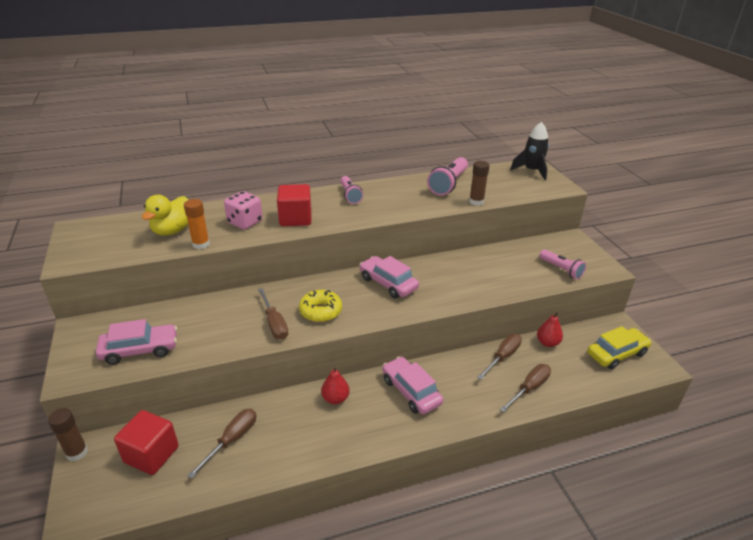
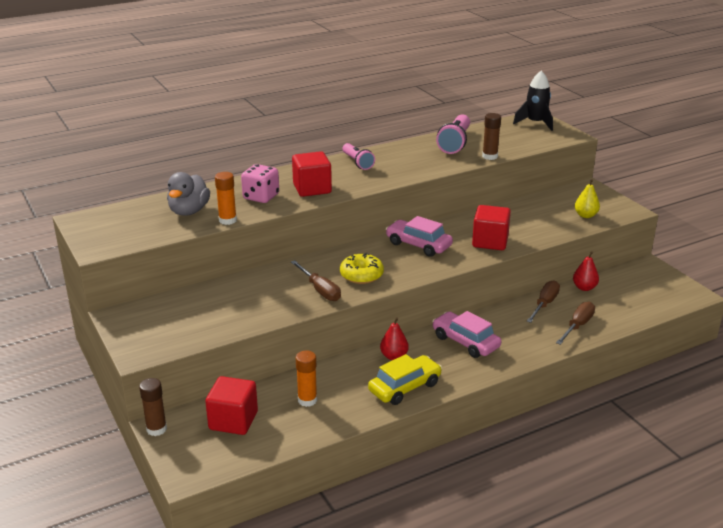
camera: 10 degrees left, 5 degrees down
pink car [96,319,177,365] -> none
yellow duck [142,195,188,235] -> grey duck [167,172,210,216]
brown screwdriver [187,409,256,479] -> orange glue stick [296,351,317,407]
pink flashlight [539,249,586,279] -> yellow pear [575,179,600,218]
yellow car [587,326,652,369] -> yellow car moved to [368,354,442,405]
none -> red cube [472,205,511,250]

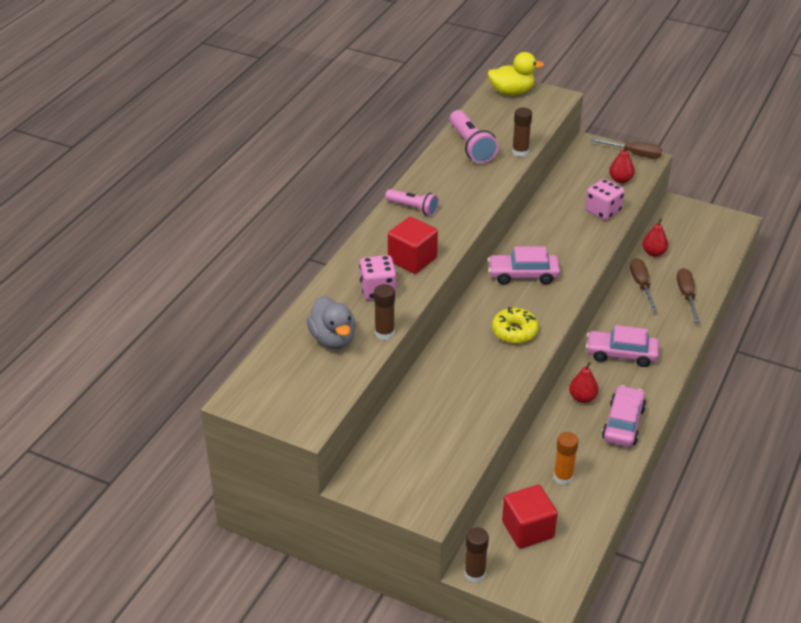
camera: 35 degrees left, 10 degrees up
orange glue stick [215,172,237,225] -> brown glue stick [374,284,395,340]
brown screwdriver [291,260,341,301] -> brown screwdriver moved to [590,138,662,158]
yellow car [368,354,442,405] -> pink car [602,385,646,447]
red cube [472,205,511,250] -> none
black rocket [513,71,553,131] -> yellow duck [487,52,544,95]
yellow pear [575,179,600,218] -> red pear [609,145,635,183]
none -> pink dice [585,179,625,220]

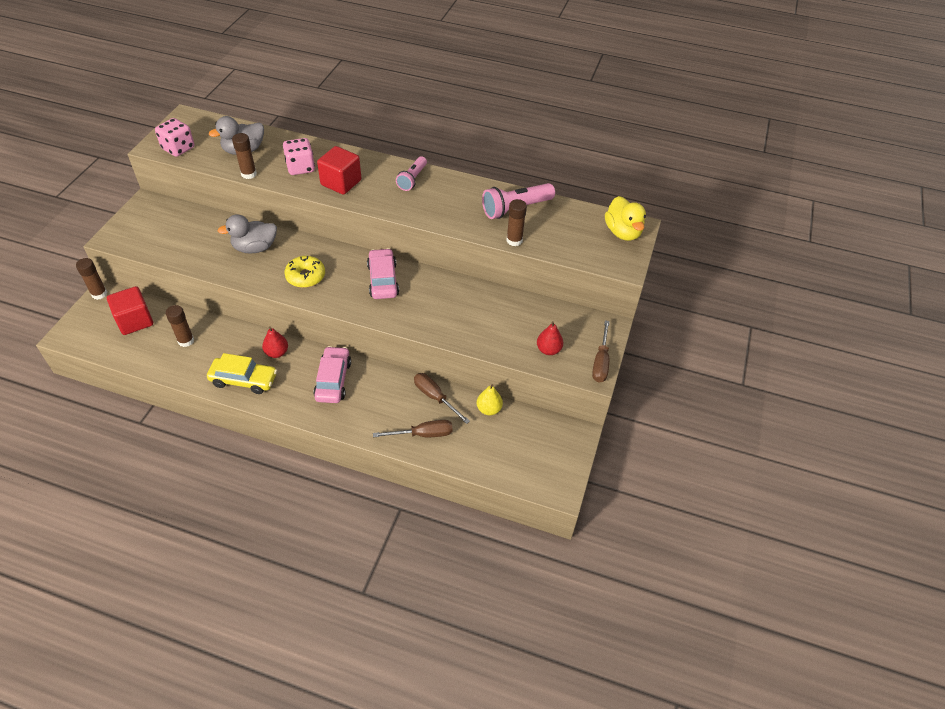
camera: 80 degrees right, 10 degrees up
orange glue stick [554,432,579,485] -> brown glue stick [166,305,194,347]
pink dice [585,179,625,220] -> pink dice moved to [155,118,194,157]
pink car [602,385,646,447] -> yellow car [207,353,277,394]
brown screwdriver [630,258,657,311] -> brown screwdriver turned 120 degrees counterclockwise [414,373,470,424]
red pear [642,218,668,257] -> yellow pear [477,384,503,415]
none -> grey duck [218,214,277,254]

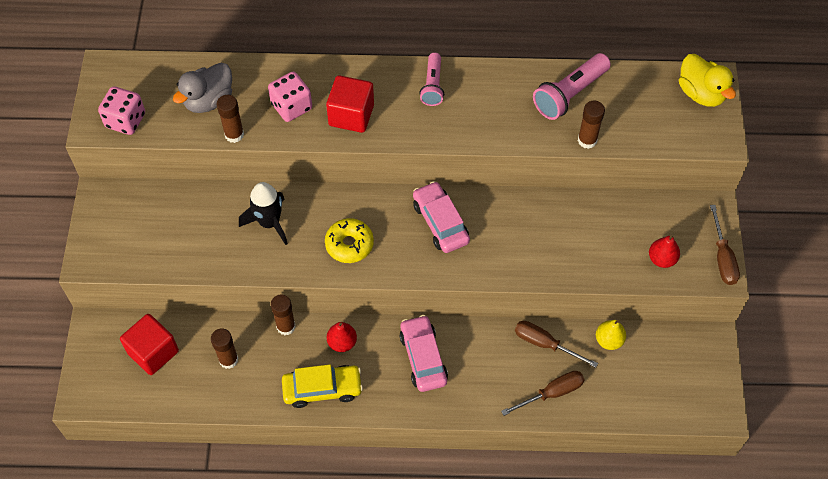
camera: 15 degrees left, 10 degrees up
brown glue stick [76,258,107,300] -> brown glue stick moved to [271,294,296,335]
grey duck [218,214,277,254] -> black rocket [239,182,288,245]

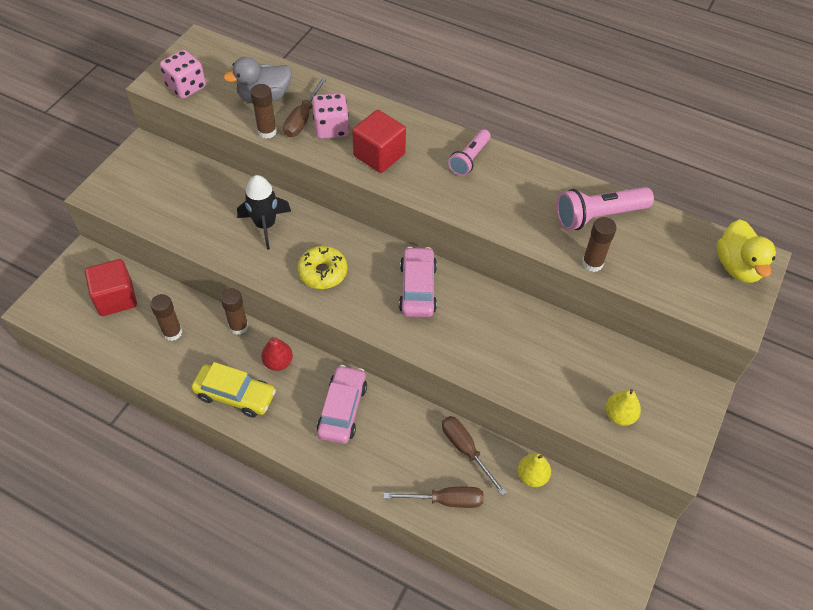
camera: 25 degrees right, 5 degrees down
red pear [649,236,680,268] -> yellow pear [605,389,641,426]
brown screwdriver [710,205,740,285] -> brown screwdriver moved to [283,77,327,137]

